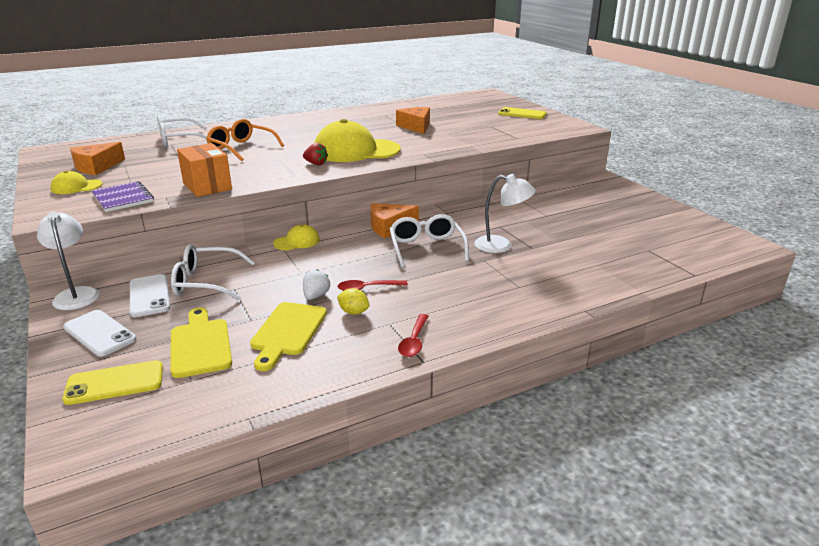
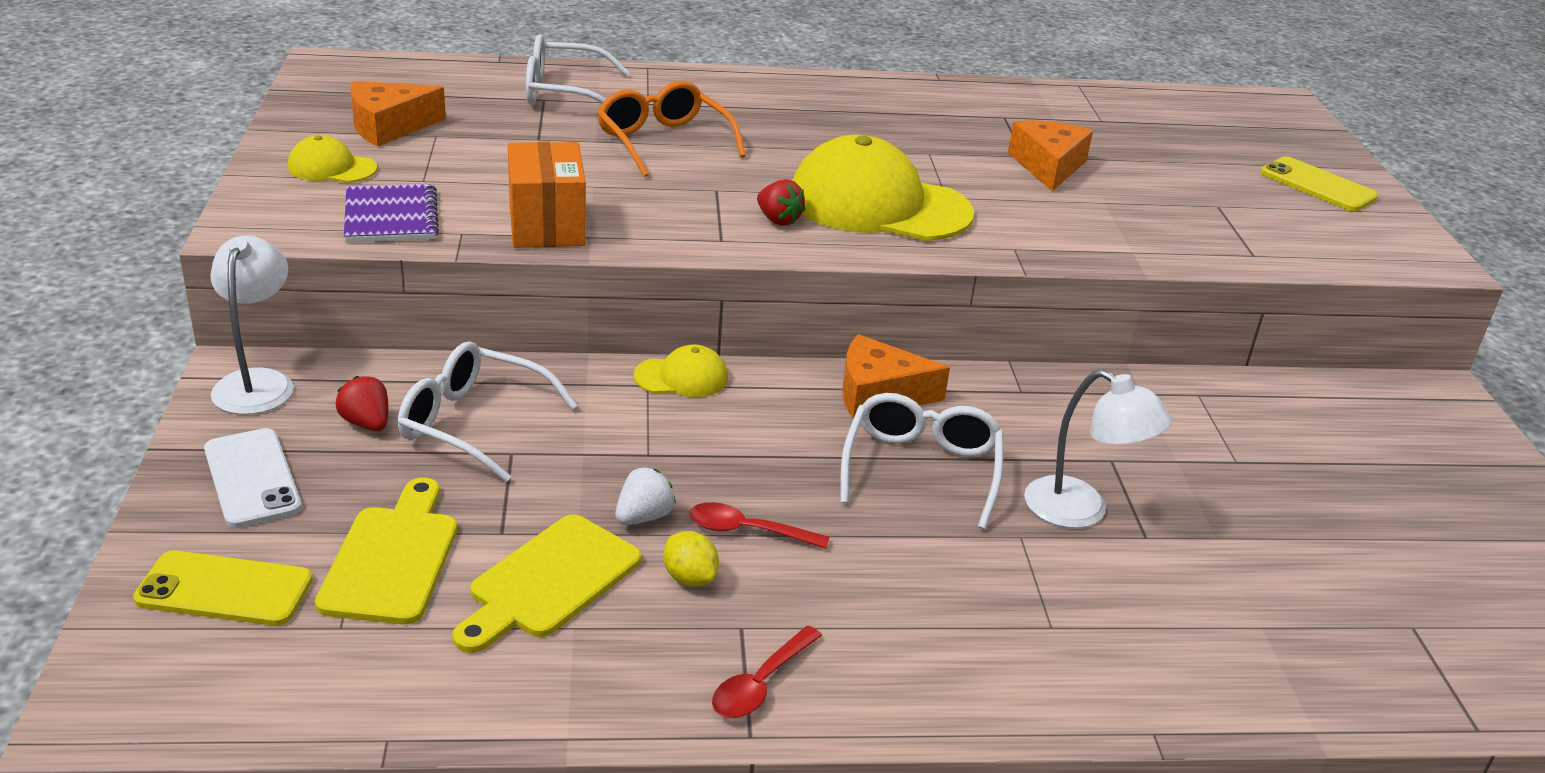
camera: 20 degrees right, 5 degrees up
white phone [130,274,170,317] -> red strawberry [335,376,388,431]

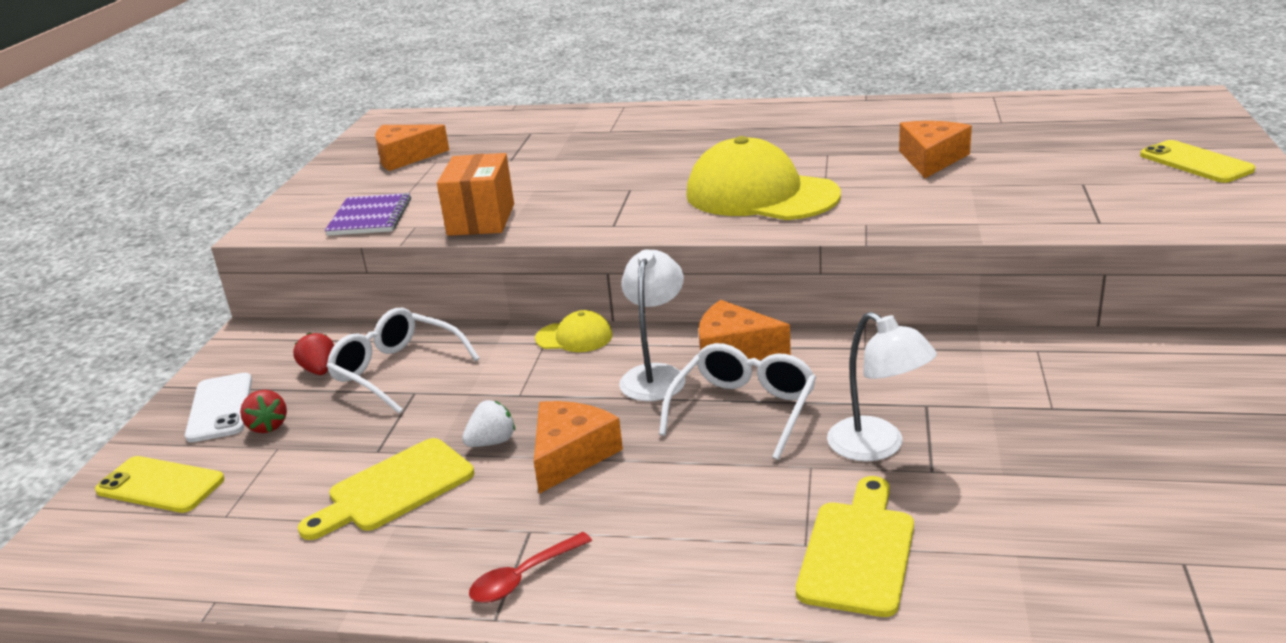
camera: 20 degrees right, 5 degrees down
white lamp [210,235,294,415] -> white lamp moved to [619,249,685,401]
yellow cap [288,135,377,183] -> none
yellow cutting board [315,477,457,624] -> yellow cutting board moved to [796,476,914,617]
white glasses [526,34,630,105] -> none
orange glasses [597,81,746,177] -> none
yellow lemon [663,531,719,586] -> none
red spoon [689,502,830,549] -> orange cheese [534,401,623,494]
red strawberry [757,179,805,226] -> red strawberry moved to [240,390,287,433]

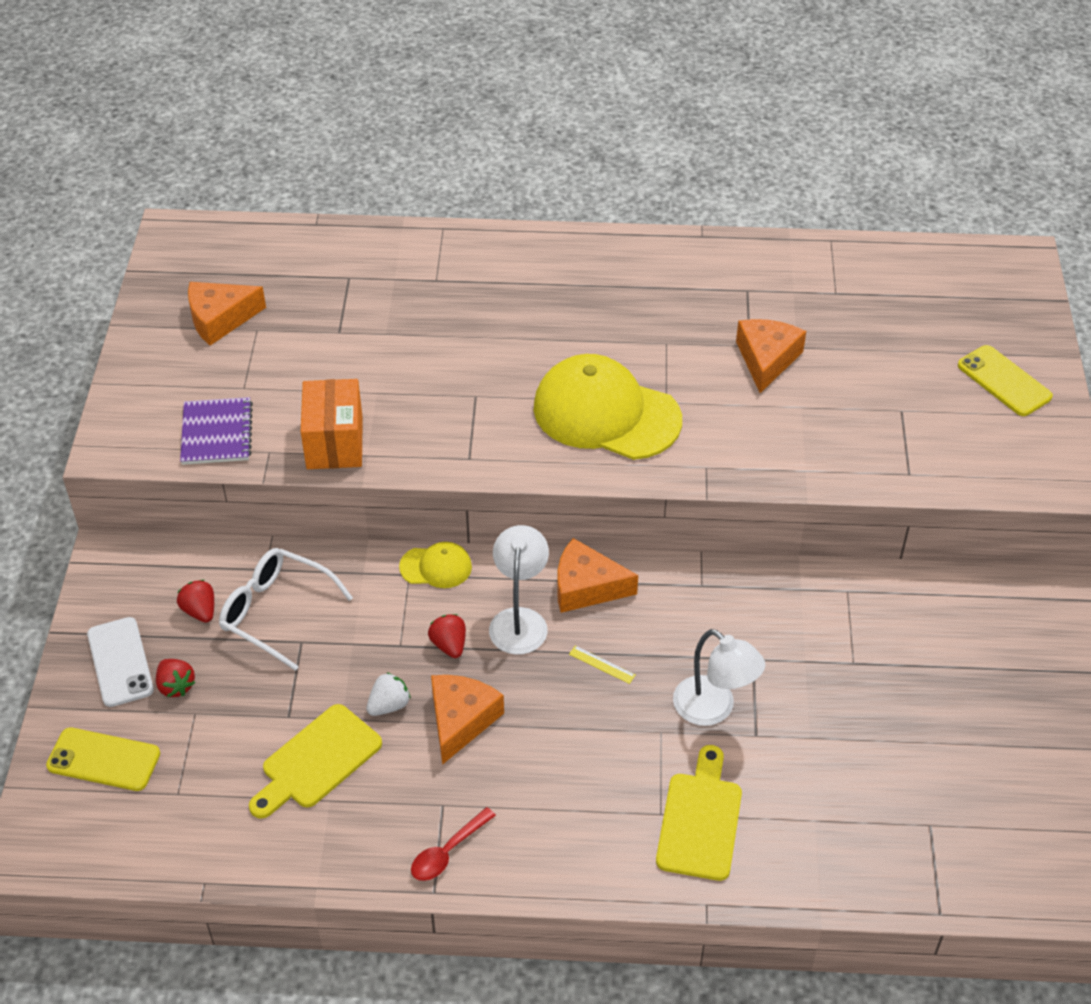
camera: 10 degrees left, 20 degrees up
white glasses [659,343,816,460] -> yellow ruler [569,646,635,684]
none -> red strawberry [428,614,466,658]

